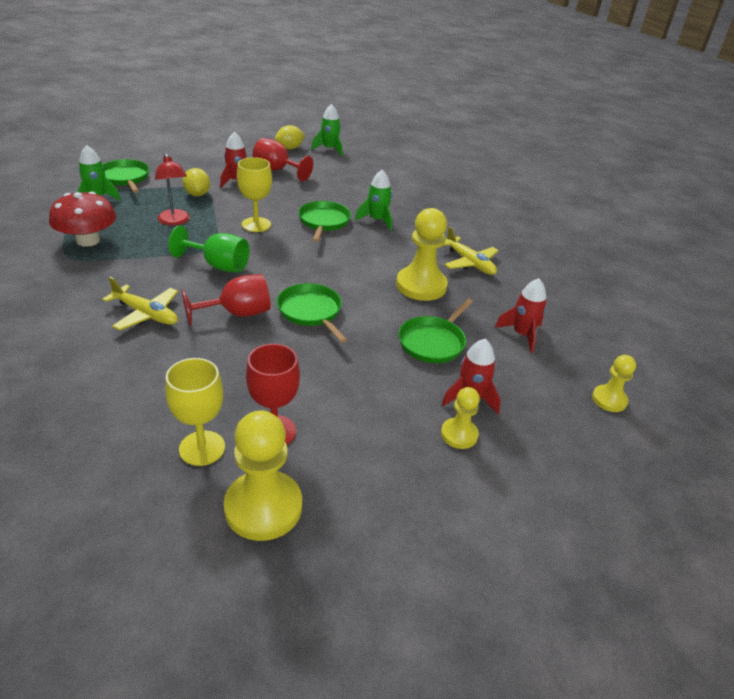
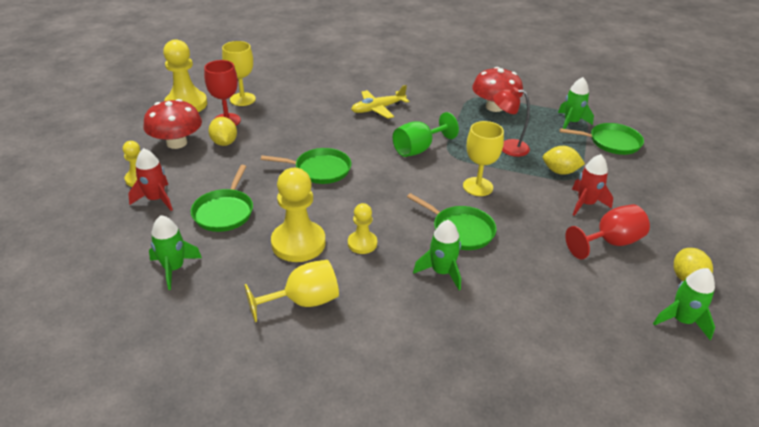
camera: 125 degrees right, 0 degrees up
red goblet [182,274,270,326] -> none
green pan [399,299,473,363] -> green pan turned 150 degrees counterclockwise [191,165,253,232]
yellow plane [444,226,498,275] -> yellow goblet [244,260,339,322]
red rocket [495,278,547,353] -> green rocket [149,215,202,290]
yellow pawn [592,355,636,412] -> yellow pawn moved to [348,203,377,254]
none -> red mushroom [144,99,202,149]
none -> yellow lemon [208,117,237,146]

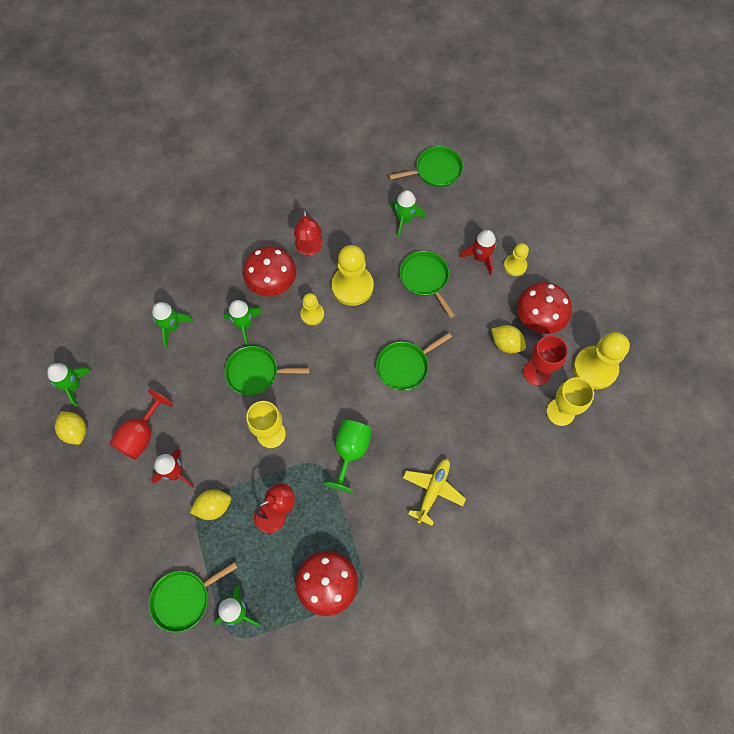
camera: 145 degrees right, 30 degrees up
yellow goblet [244,260,339,322] -> red lamp [294,210,323,255]
none -> green rocket [152,302,194,348]
none -> red mushroom [243,246,296,296]
none -> green pan [389,146,463,187]

